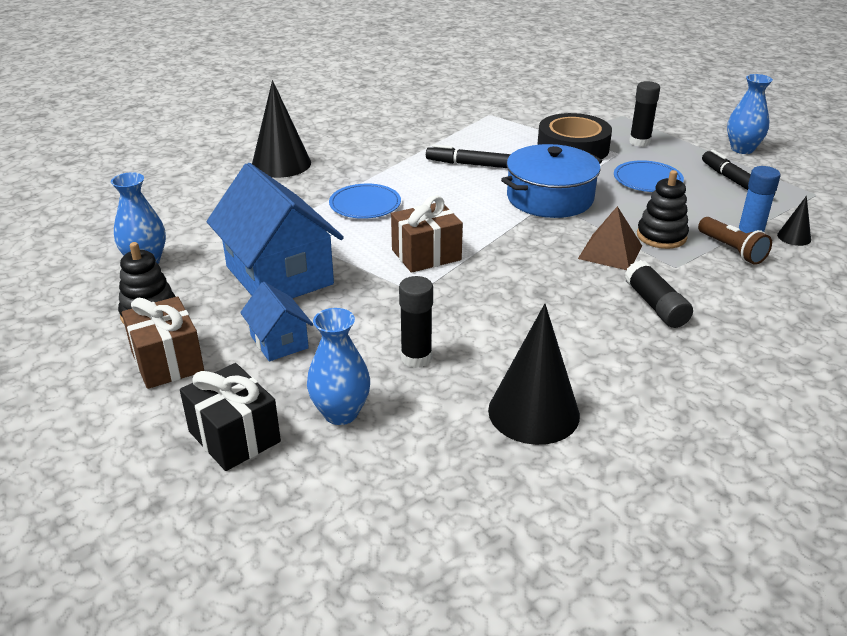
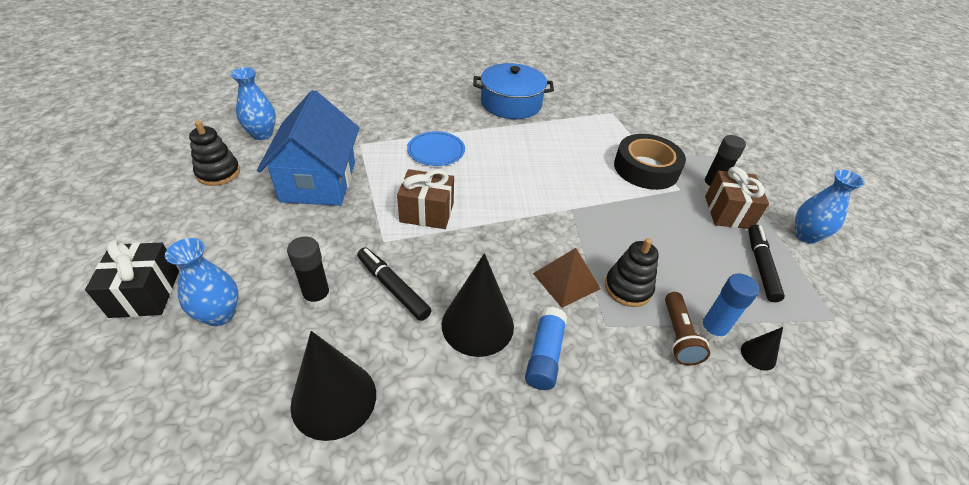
camera: 30 degrees right, 10 degrees up
brown gift [122,296,204,389] -> brown gift moved to [705,167,769,229]
blue house [240,282,313,361] -> none
black cone [252,80,311,178] -> black cone moved to [442,253,514,357]
black marker [426,144,511,168] -> black marker moved to [357,247,432,321]
blue pot [501,144,602,218] -> blue pot moved to [473,63,554,119]
blue plate [614,160,684,192] -> none
black glue stick [624,260,693,328] -> blue glue stick [525,307,567,390]

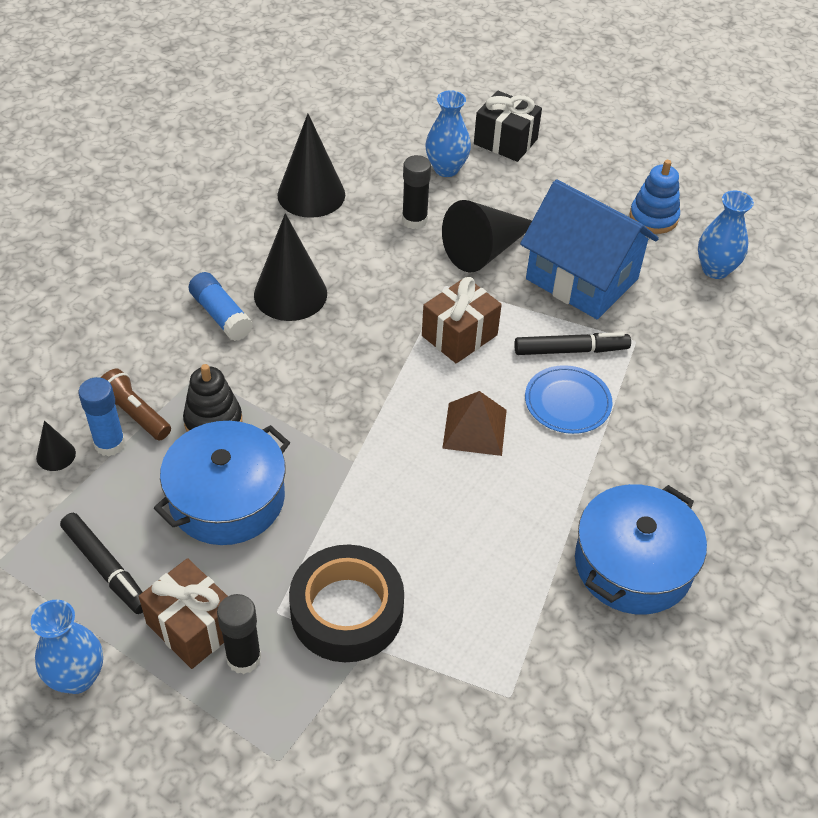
camera: 130 degrees right, 5 degrees up
black stacking toy [189,121,240,186] -> blue stacking toy [630,160,680,234]
black marker [357,247,432,321] -> black marker moved to [514,332,631,355]
brown pyramid [533,248,600,308] -> brown pyramid moved to [442,391,507,456]
none -> blue pot [154,421,290,545]
none -> black cone [442,200,532,273]

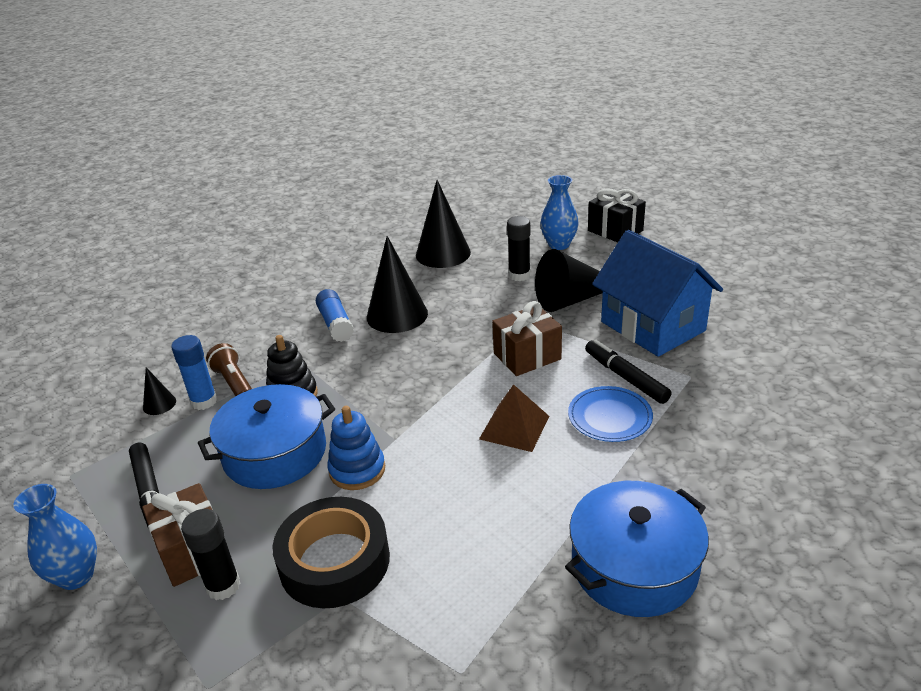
camera: 20 degrees right, 15 degrees down
black marker [514,332,631,355] -> black marker turned 135 degrees counterclockwise [585,340,671,404]
blue stacking toy [630,160,680,234] -> blue stacking toy moved to [327,406,385,490]
blue vase [698,191,754,279] -> none

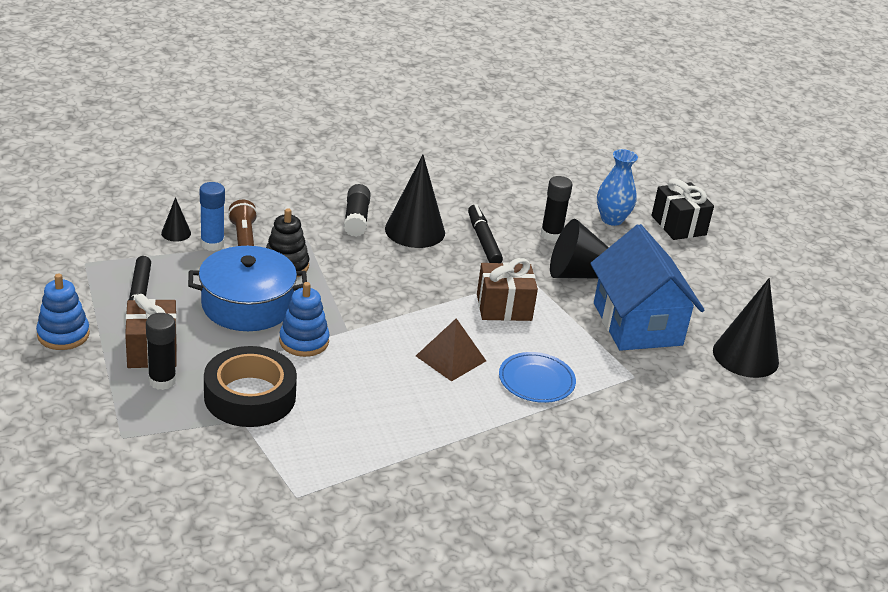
camera: 15 degrees right, 0 degrees up
blue vase [13,484,97,590] -> blue stacking toy [36,274,90,350]
blue glue stick [316,289,354,342] -> black glue stick [344,184,371,237]
black cone [416,180,471,268] -> black cone moved to [713,278,779,378]
blue pot [565,481,709,617] -> none
black marker [585,340,671,404] -> black marker moved to [468,204,503,263]

